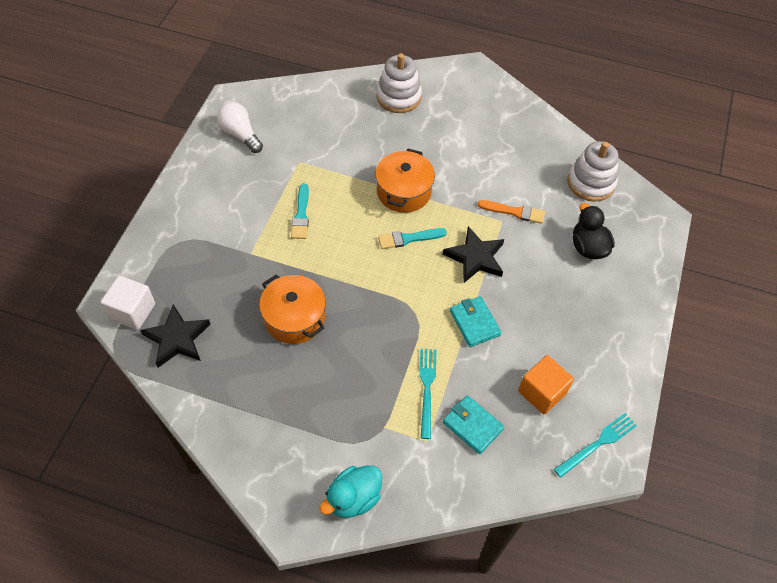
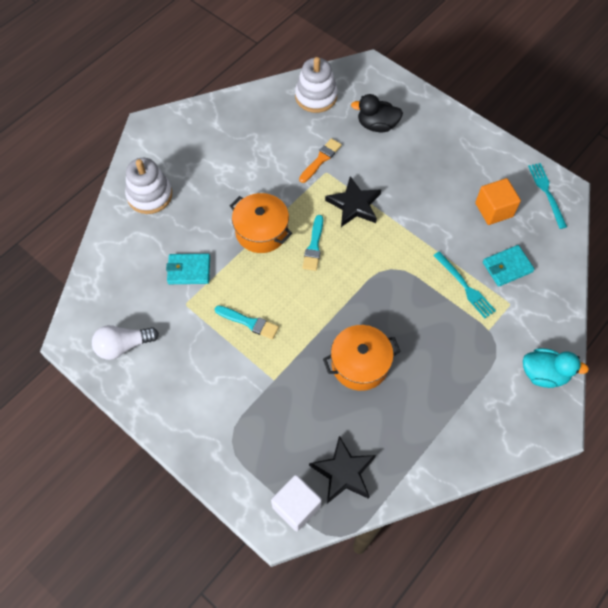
camera: 65 degrees left, 5 degrees up
turquoise duck [319,465,382,518] -> turquoise duck turned 60 degrees counterclockwise [523,348,589,388]
turquoise fork [419,349,436,439] -> turquoise fork turned 150 degrees counterclockwise [433,251,496,318]
turquoise wallet [450,296,501,347] -> turquoise wallet moved to [166,254,210,284]

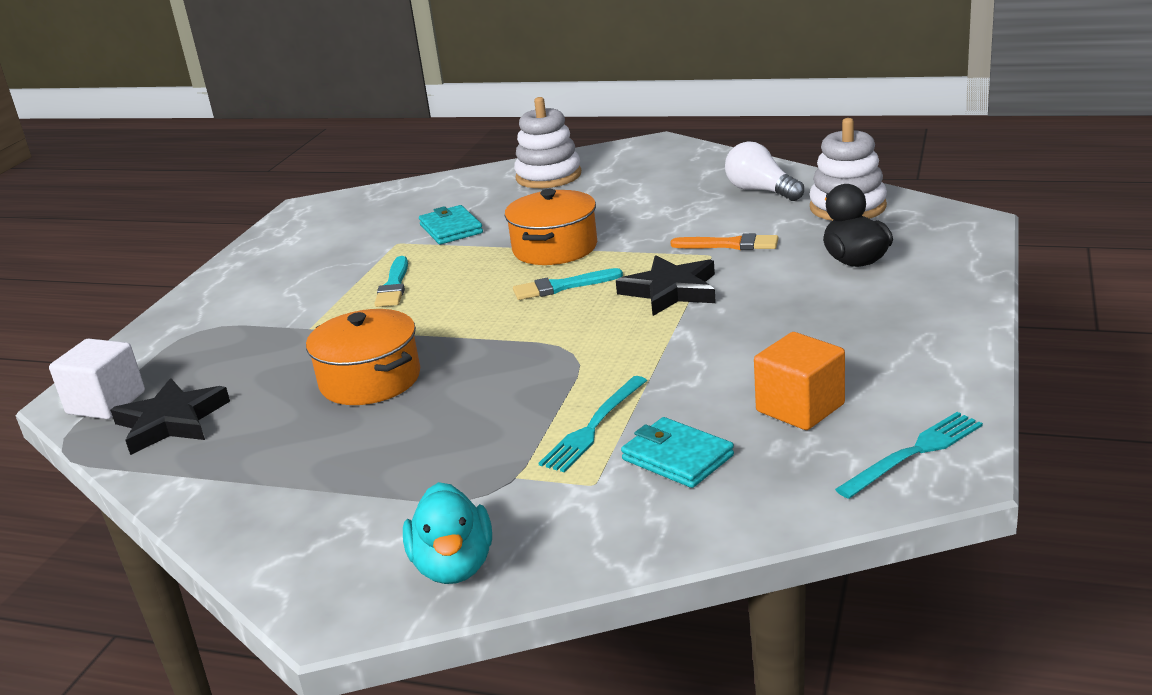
camera: 70 degrees right, 35 degrees down
white light bulb [92,325,159,360] -> white light bulb moved to [725,142,804,201]

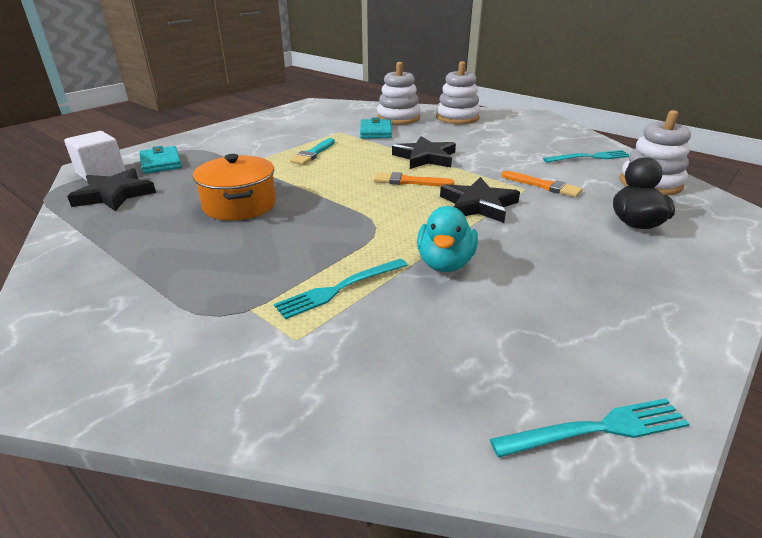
camera: 20 degrees right, 5 degrees up
turquoise duck [403,482,492,584] -> turquoise duck moved to [417,206,478,272]
orange pot [505,189,597,265] -> black star [392,136,456,169]
turquoise brush [513,268,623,300] -> orange brush [374,172,454,187]
turquoise wallet [621,417,734,488] -> turquoise wallet moved to [139,146,182,174]
white light bulb [725,142,804,201] -> turquoise fork [543,150,629,163]
orange cube [754,332,845,430] -> none
none -> white stacking toy [377,62,421,125]

